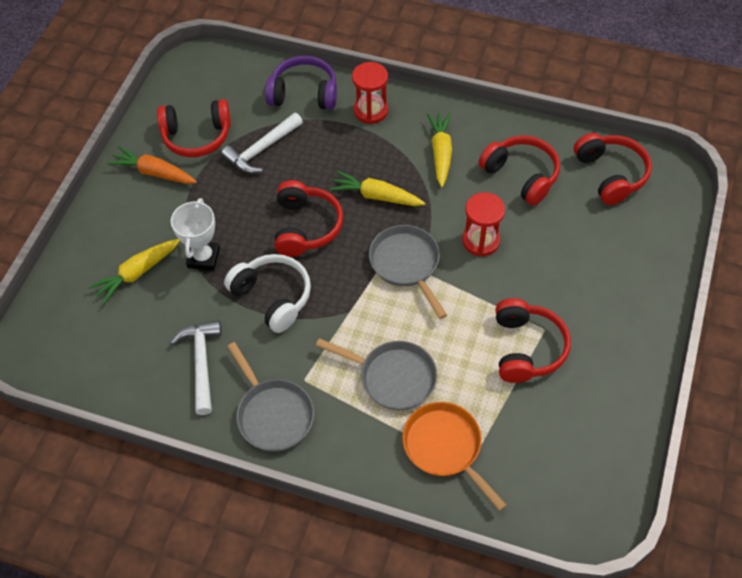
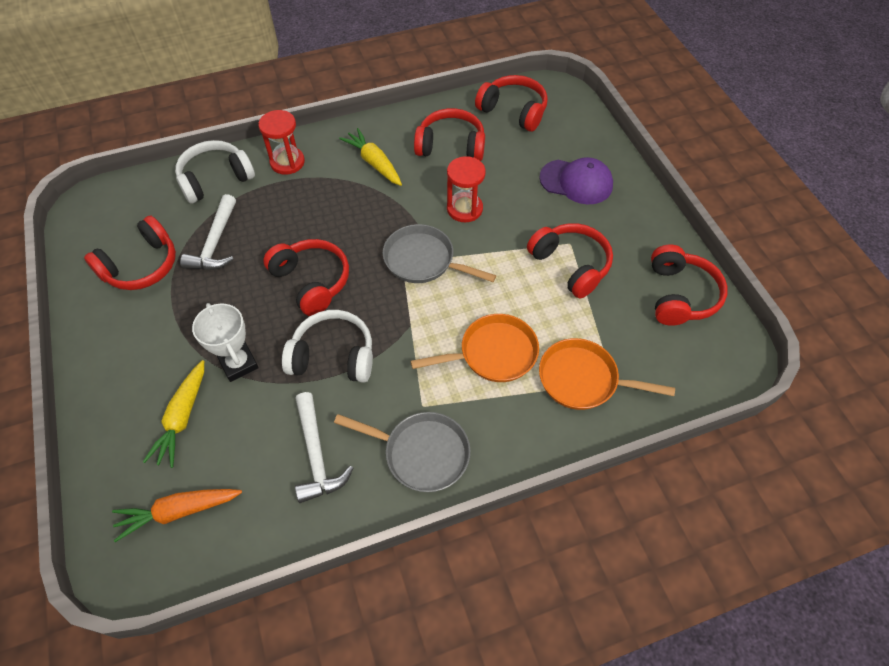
camera: 40 degrees left, 0 degrees up
orange carrot [107,146,197,184] -> orange carrot moved to [112,489,242,542]
white hammer [170,320,222,415] -> white hammer turned 150 degrees counterclockwise [295,392,353,503]
purple headphones [265,56,337,110] -> white headphones [175,140,255,203]
grey pan [316,338,437,410] -> orange pan [411,314,539,382]
yellow carrot [329,170,425,206] -> none
none -> purple cap [539,157,613,204]
none -> red headphones [651,245,728,326]

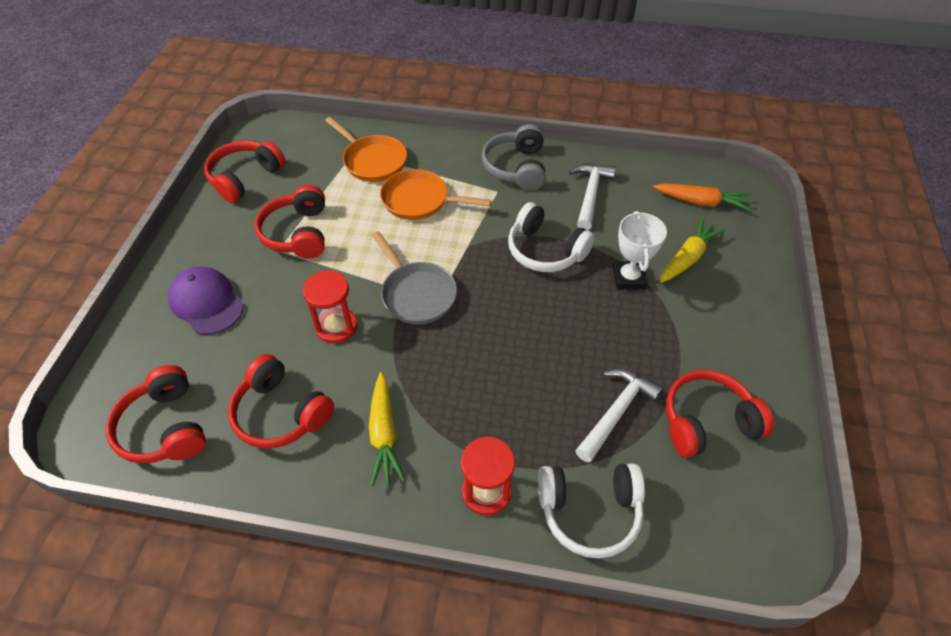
camera: 150 degrees left, 5 degrees down
red headphones [263,239,349,316] -> none
grey pan [334,412,471,492] -> grey headphones [481,124,546,190]

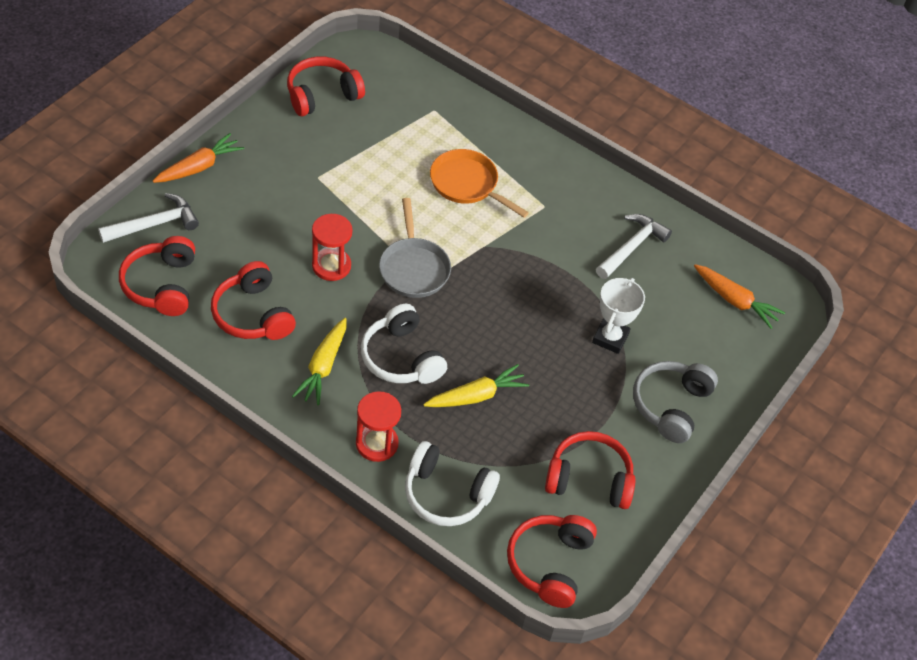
camera: 20 degrees right, 0 degrees up
purple cap [168,266,244,335] -> none
red headphones [255,185,325,259] -> red headphones moved to [507,515,597,608]
orange pan [325,117,407,182] -> none
grey headphones [481,124,546,190] -> grey headphones moved to [633,361,718,443]
white headphones [508,202,595,272] -> white headphones moved to [361,304,447,384]
white hammer [575,368,663,462] -> white hammer moved to [98,193,199,243]
yellow carrot [660,218,725,283] -> yellow carrot moved to [423,364,529,407]
none -> orange carrot [152,133,244,183]

